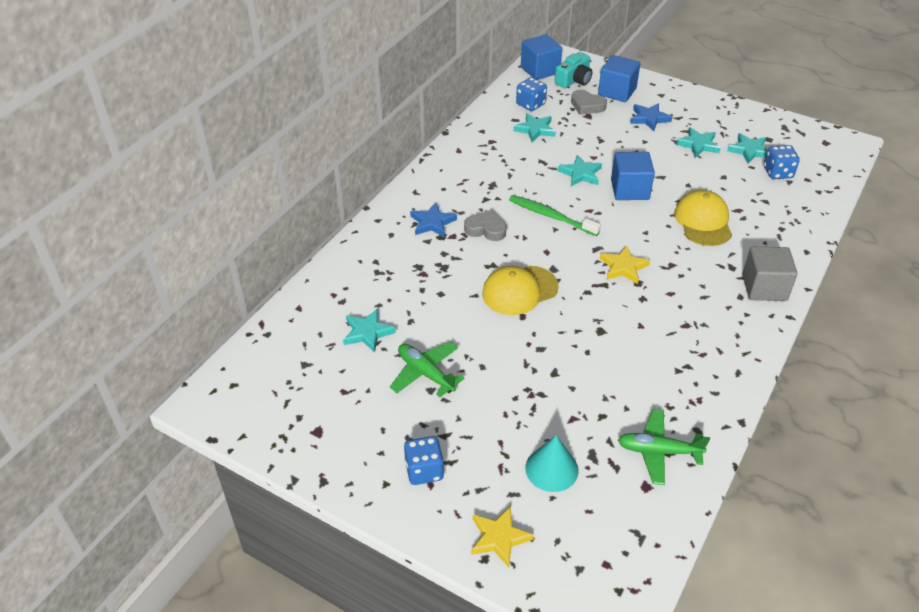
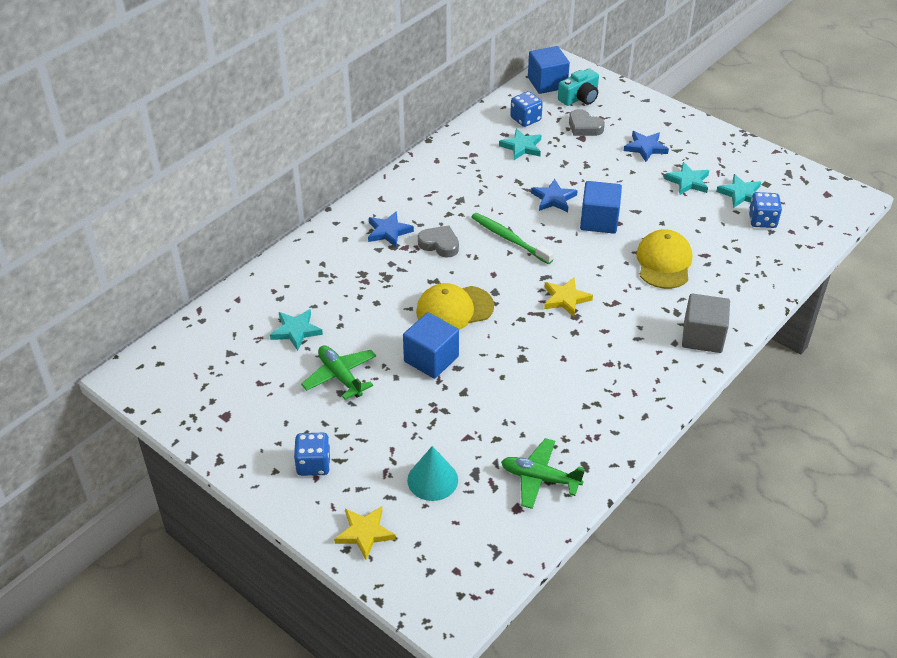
camera: 10 degrees right, 0 degrees up
turquoise star [558,155,602,186] -> blue star [531,179,578,212]
blue cube [598,55,640,102] -> blue cube moved to [403,312,459,379]

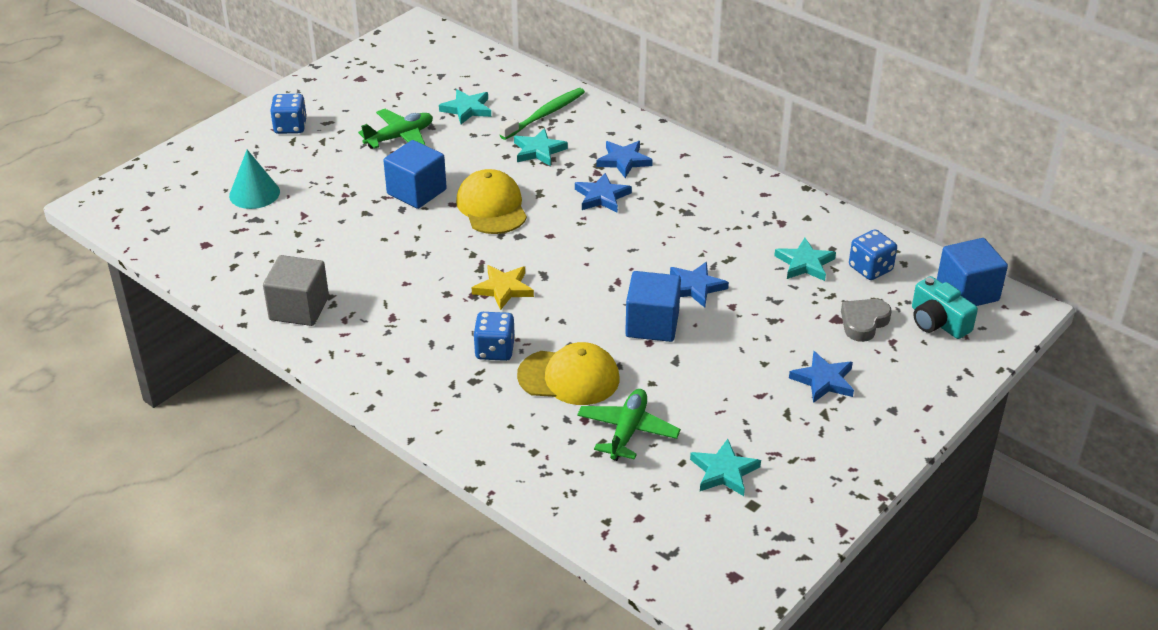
camera: 90 degrees right, 5 degrees down
yellow star [334,506,396,560] -> none
grey heart [418,225,459,258] -> blue star [575,173,632,213]
green toothbrush [472,213,554,264] -> green toothbrush moved to [499,88,585,140]
green plane [501,438,585,509] -> green plane moved to [577,389,681,461]
turquoise star [664,162,709,195] -> turquoise star moved to [514,128,568,166]
grey cube [682,294,730,353] -> grey cube moved to [263,255,329,326]
blue dice [749,192,782,228] -> blue dice moved to [473,312,515,361]

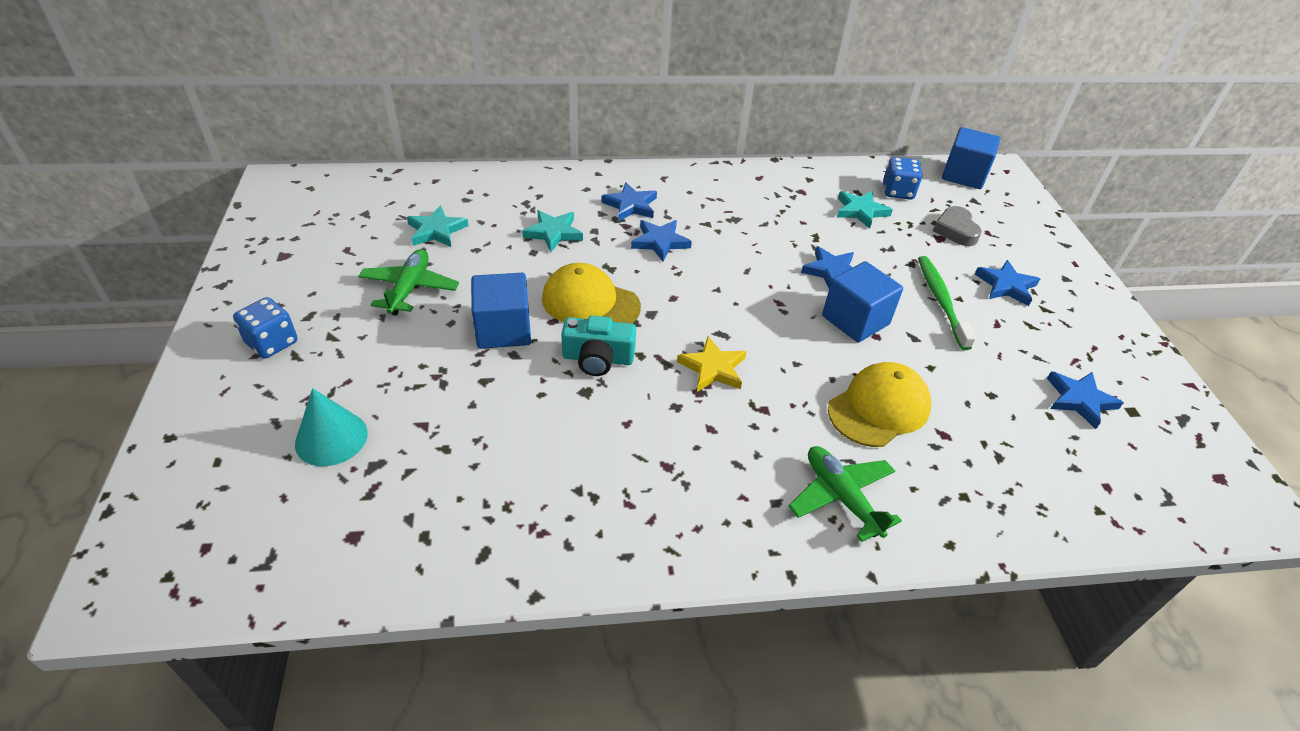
camera: 50 degrees left, 5 degrees up
grey cube [263,255,329,326] -> none
blue dice [473,312,515,361] -> none
green toothbrush [499,88,585,140] -> green toothbrush moved to [918,256,976,350]
green plane [577,389,681,461] -> green plane moved to [789,446,902,542]
turquoise star [690,439,761,496] -> blue star [1047,371,1124,429]
turquoise camera [912,276,978,339] -> turquoise camera moved to [561,315,636,376]

